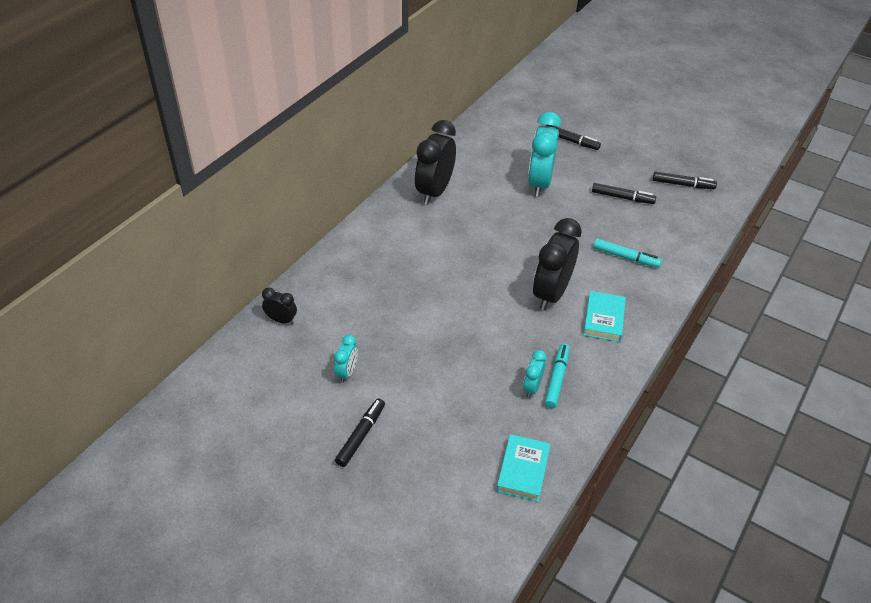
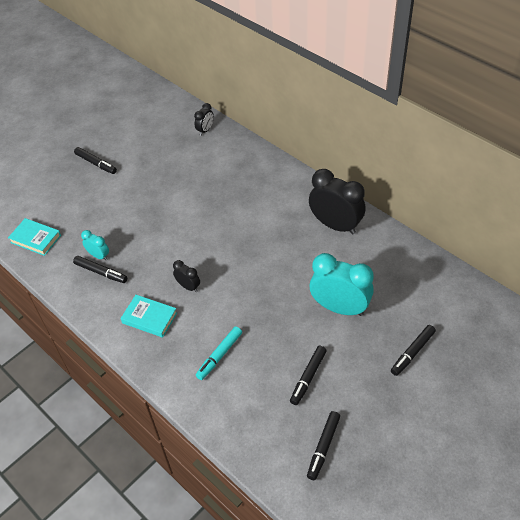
camera: 105 degrees right, 5 degrees up
turquoise clock [334,335,358,383] -> none
black clock [533,218,582,311] -> black clock [173,260,200,292], size x0.48
turquoise marker [545,343,570,408] -> black marker [73,256,127,283]

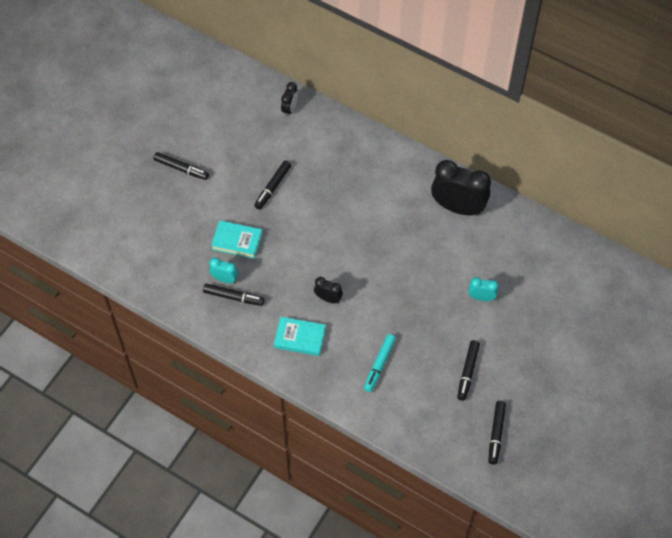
camera: 15 degrees left, 10 degrees up
turquoise book [8,218,61,256] -> turquoise book moved to [211,220,262,259]
turquoise clock [310,253,374,316] -> turquoise clock [469,277,499,301], size x0.48
black marker [391,325,436,376] -> black marker moved to [254,161,291,209]

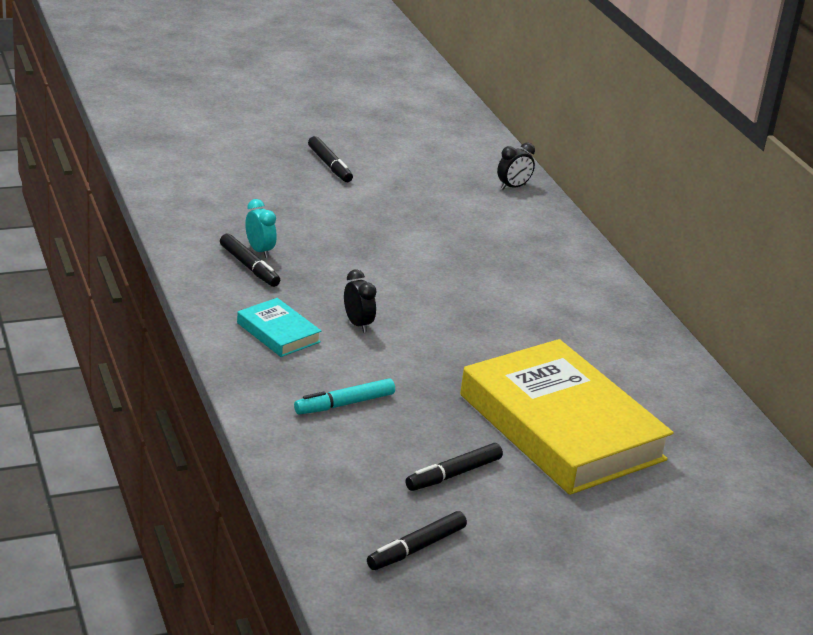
camera: 35 degrees right, 30 degrees down
turquoise book [211,220,262,259] -> none
black marker [254,161,291,209] -> none
black clock [431,160,491,216] -> none
turquoise clock [469,277,499,301] -> yellow book [460,339,673,495]

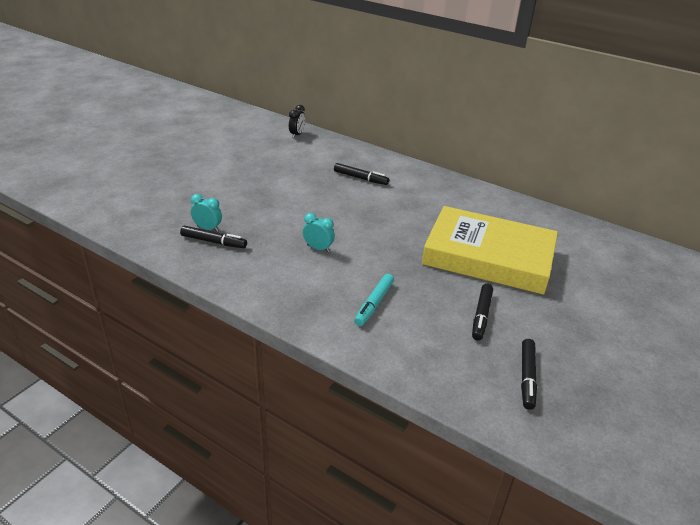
camera: 35 degrees left, 5 degrees up
turquoise book [237,298,321,357] -> none
black marker [308,136,353,182] -> black marker moved to [334,163,389,185]
black clock [344,270,377,333] -> turquoise clock [303,213,335,252]

